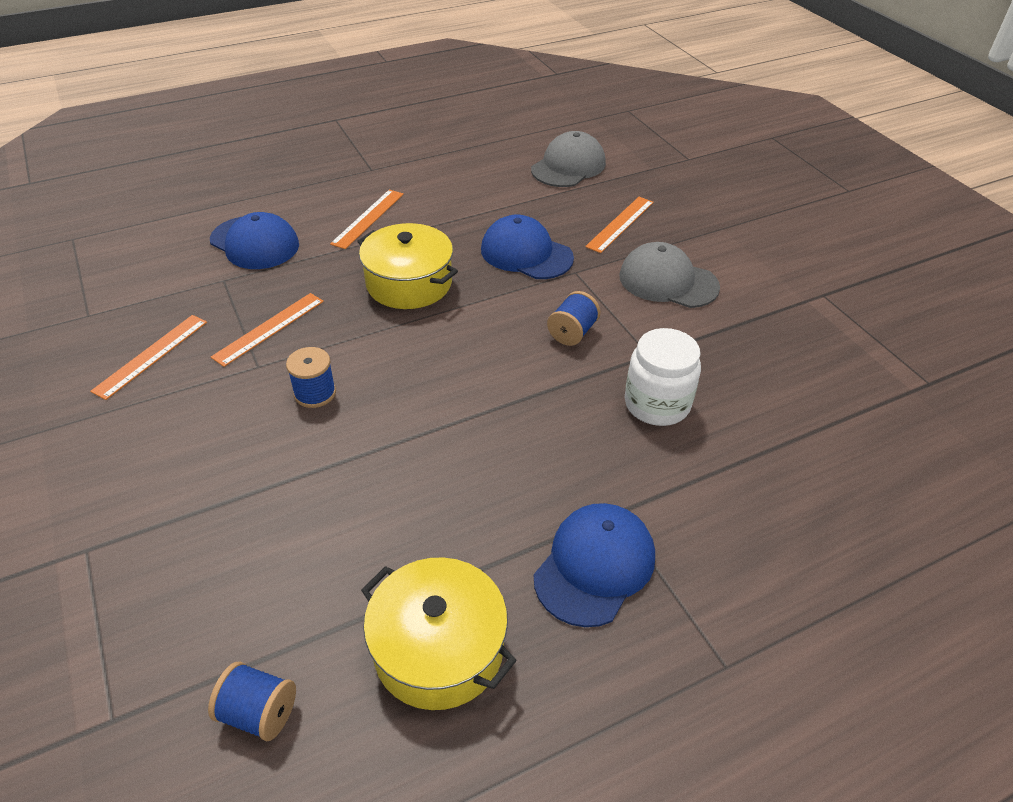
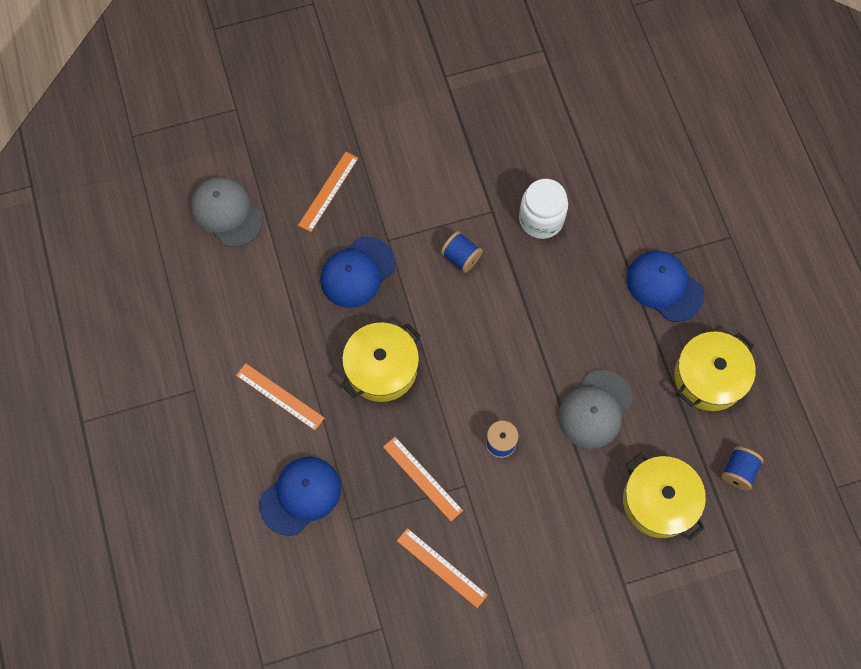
camera: 80 degrees left, 25 degrees up
orange ruler [585,197,654,253] -> orange ruler turned 75 degrees clockwise [298,152,358,232]
grey cap [619,242,720,308] -> grey cap moved to [558,370,633,449]
none -> yellow pot [623,453,706,541]

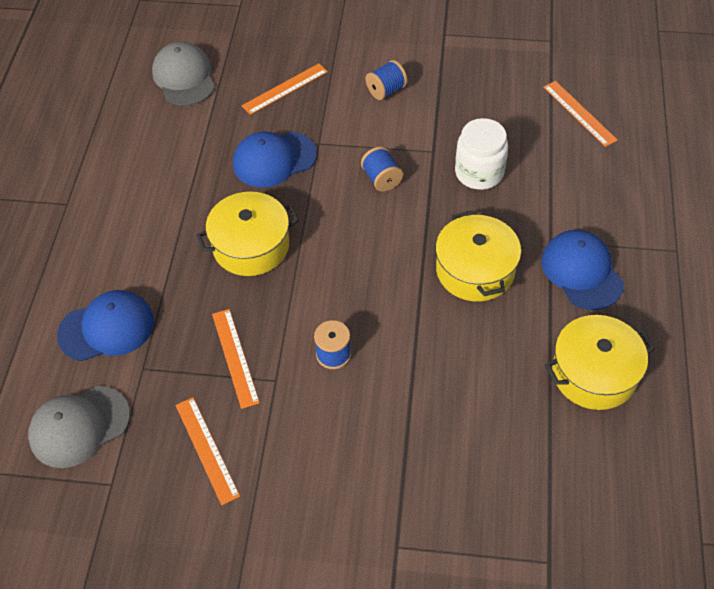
camera: 25 degrees right, 15 degrees down
orange ruler [236,363,324,430] -> orange ruler moved to [543,81,618,147]
grey cap [558,370,633,449] -> grey cap moved to [28,386,130,468]
yellow pot [623,453,706,541] -> yellow pot moved to [436,211,521,302]
blue spool [721,446,764,491] -> blue spool moved to [366,60,407,100]

